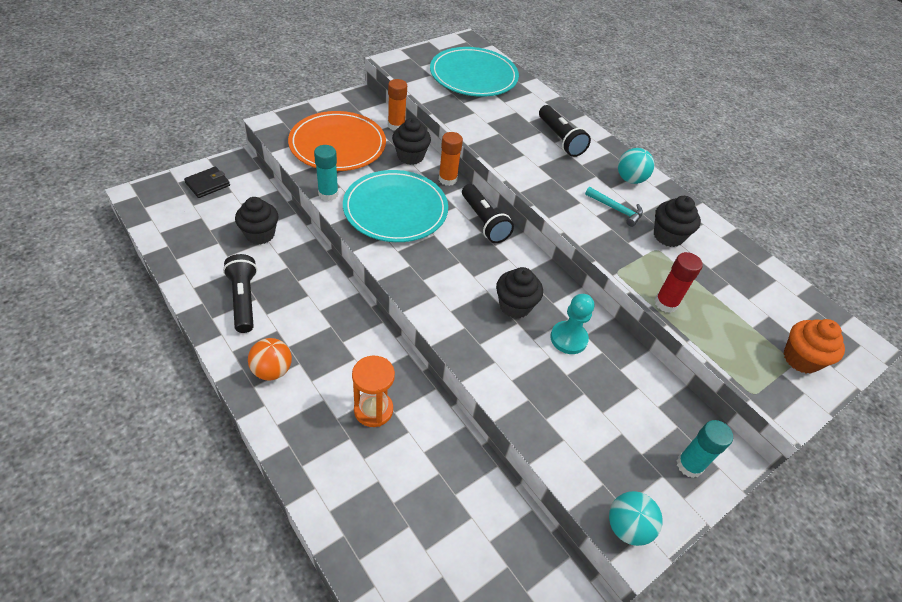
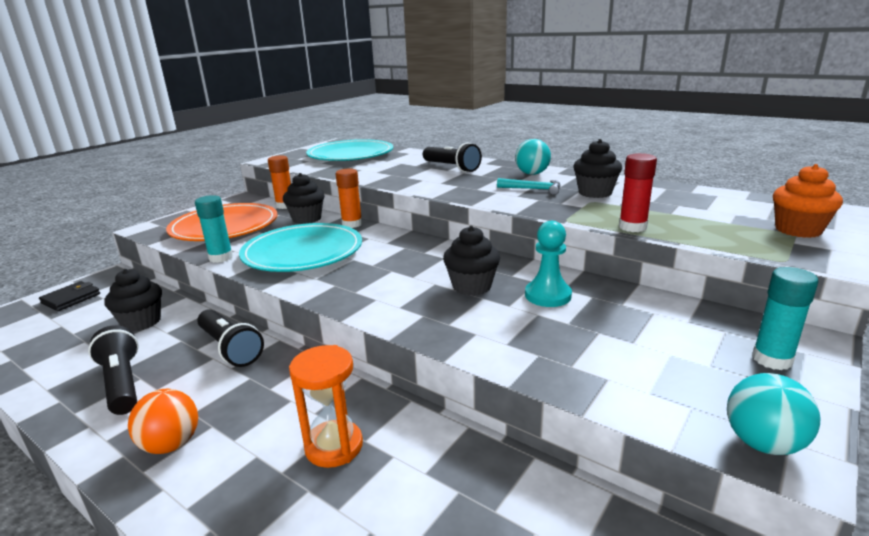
camera: 10 degrees left, 25 degrees down
black flashlight [462,184,514,243] -> black flashlight moved to [197,309,264,367]

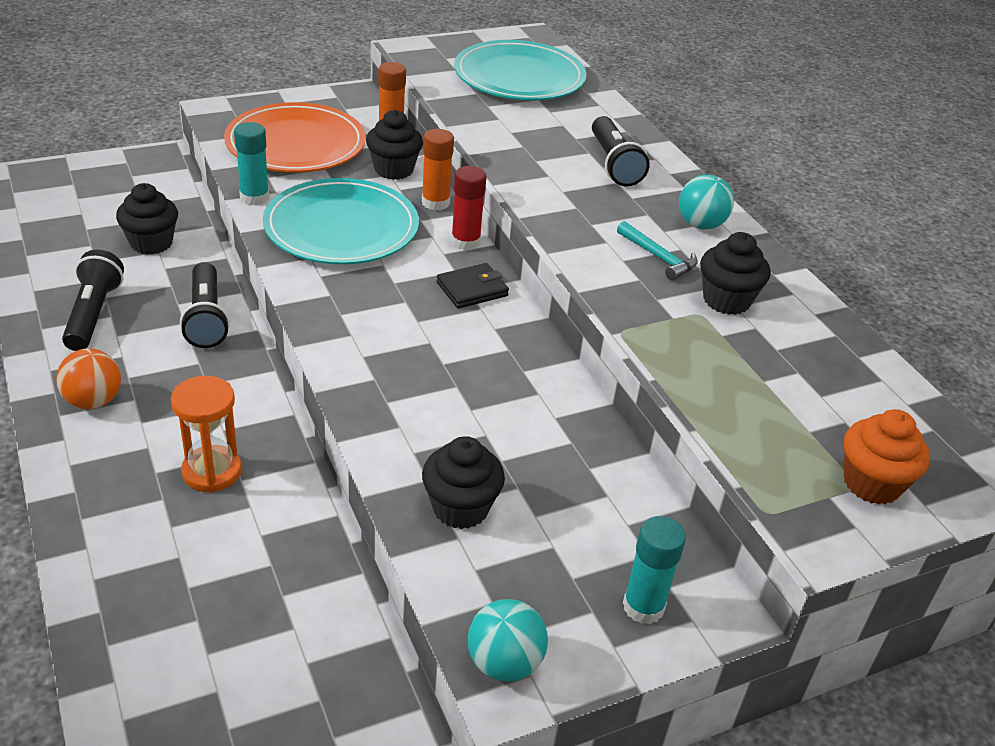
camera: 25 degrees right, 15 degrees up
black wallet [39,281,100,311] -> black wallet moved to [437,263,509,309]
black cupcake [443,226,500,296] -> black cupcake moved to [422,436,505,529]
turquoise pawn [525,221,572,307] -> none
red glue stick [619,153,657,232] -> red glue stick moved to [451,166,486,251]

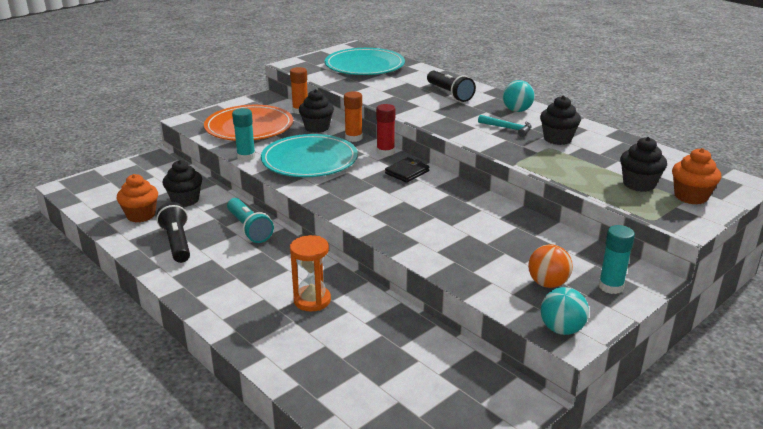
camera: 15 degrees left, 10 degrees down
orange ball [56,348,121,409] -> orange ball moved to [528,244,573,288]
black flashlight [180,262,230,348] -> turquoise flashlight [227,198,274,243]
black cupcake [422,436,505,529] -> black cupcake moved to [620,137,667,192]
none -> orange cupcake [117,174,158,223]

